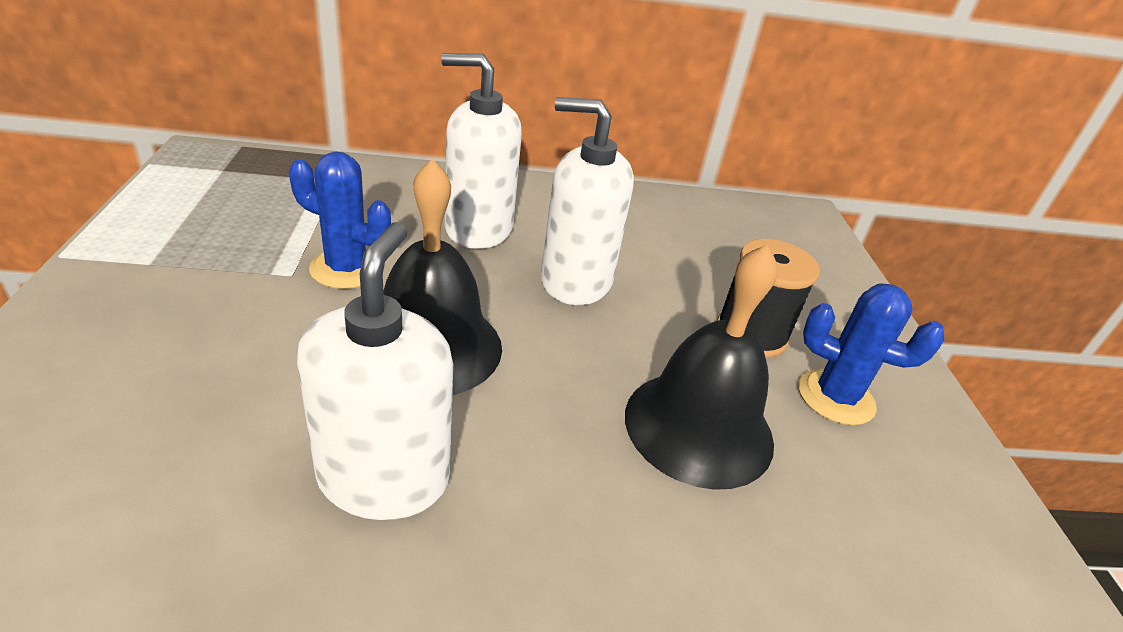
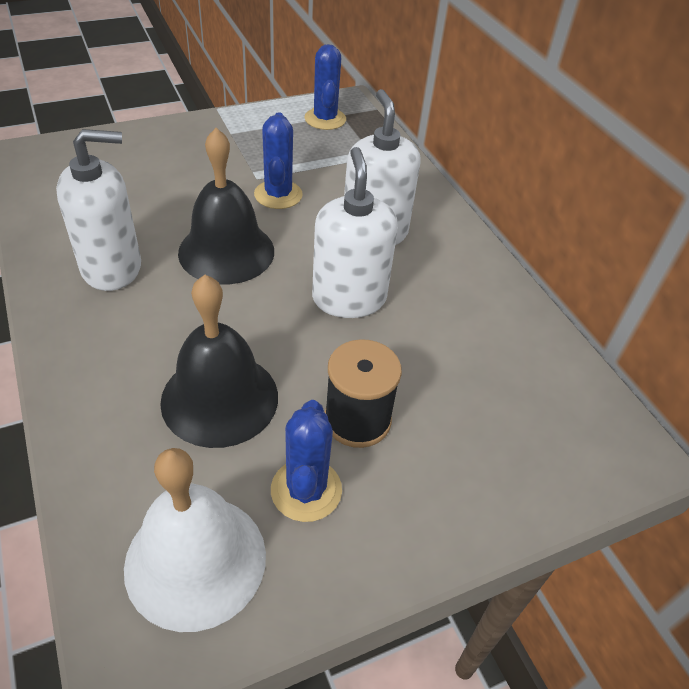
camera: 70 degrees right, 10 degrees up
none -> white bell [124,448,266,632]
none -> blue cactus [304,44,346,130]

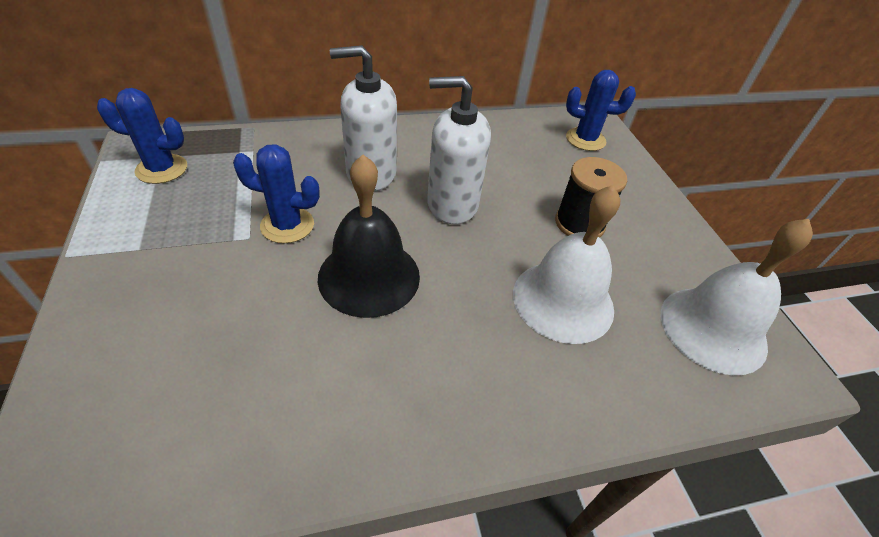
camera: 80 degrees left, 0 degrees up
white soap dispenser [56,129,141,291] -> none
black bell [160,275,278,448] -> white bell [513,185,620,344]
blue cactus [271,400,342,522] -> blue cactus moved to [566,70,636,151]

